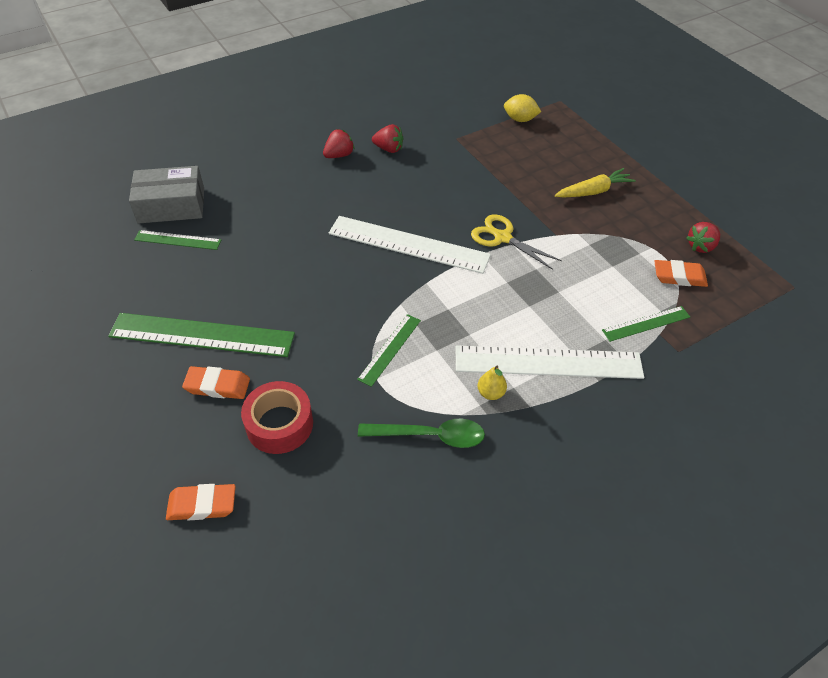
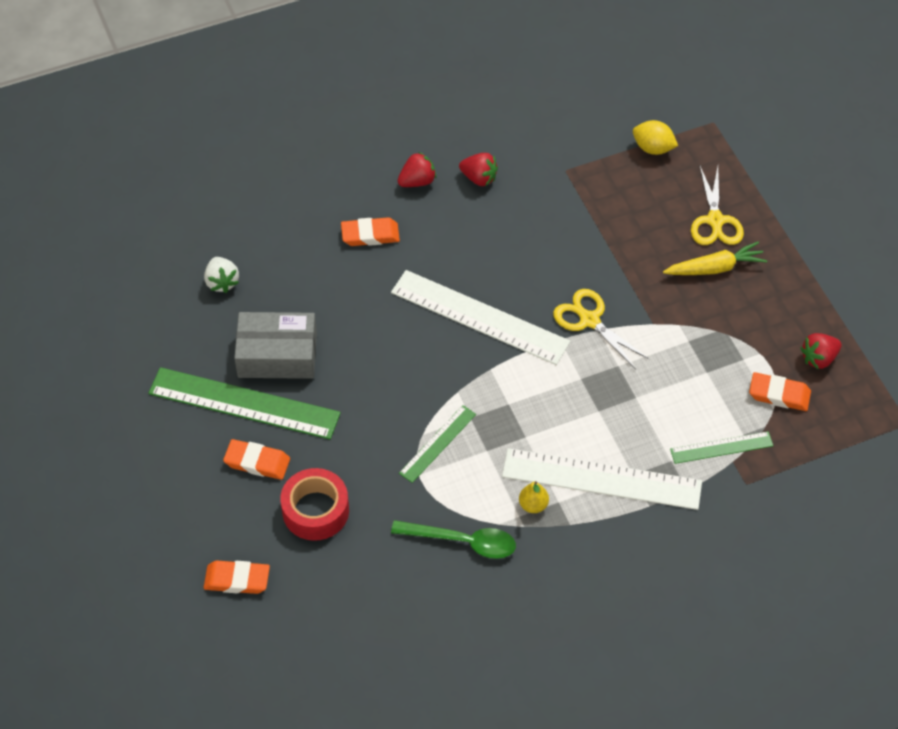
camera: 10 degrees right, 5 degrees up
grey box [129,166,204,224] -> grey box moved to [234,312,317,379]
green ruler [134,230,221,250] -> white strawberry [204,257,239,293]
none -> orange eraser [341,217,400,246]
none -> yellow scissors [691,166,744,245]

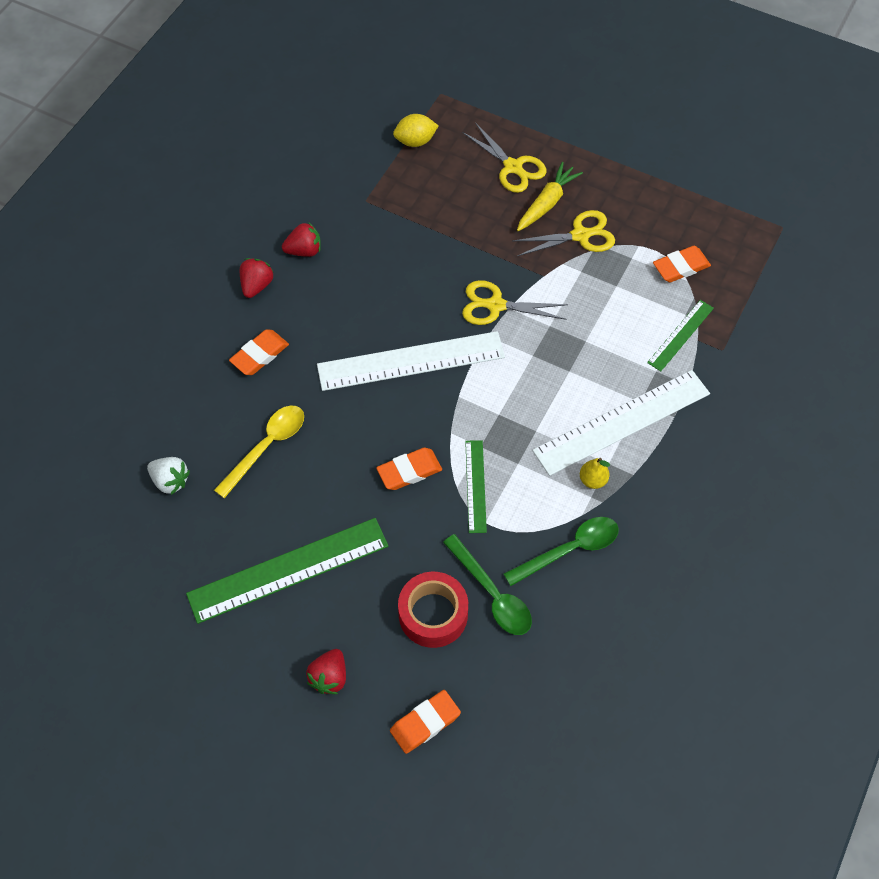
camera: 40 degrees left, 5 degrees up
orange eraser [223,439,290,480] -> orange eraser moved to [376,448,442,490]
grey box [234,312,317,379] -> none
red strawberry [801,333,841,369] -> red strawberry moved to [306,649,346,694]
none -> yellow spoon [214,406,304,498]
none -> green spoon [443,534,532,635]
none -> yellow scissors [513,210,615,256]

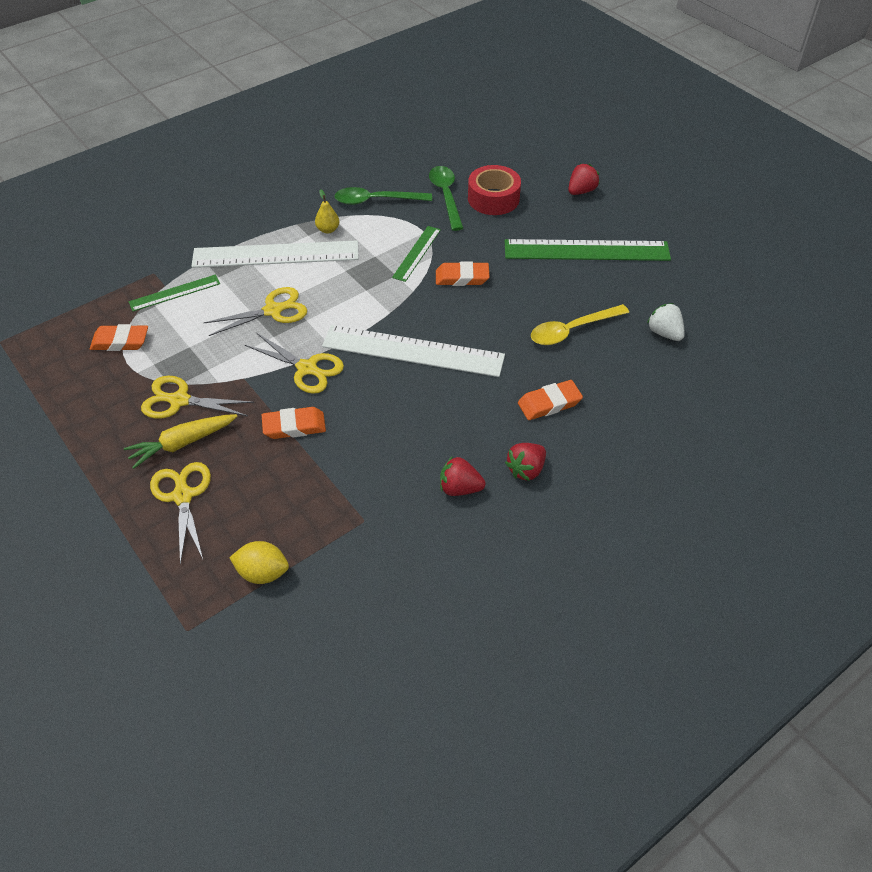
camera: 155 degrees left, 10 degrees down
orange eraser [390,690,461,754] -> orange eraser moved to [262,407,326,439]
none -> yellow scissors [204,287,307,336]

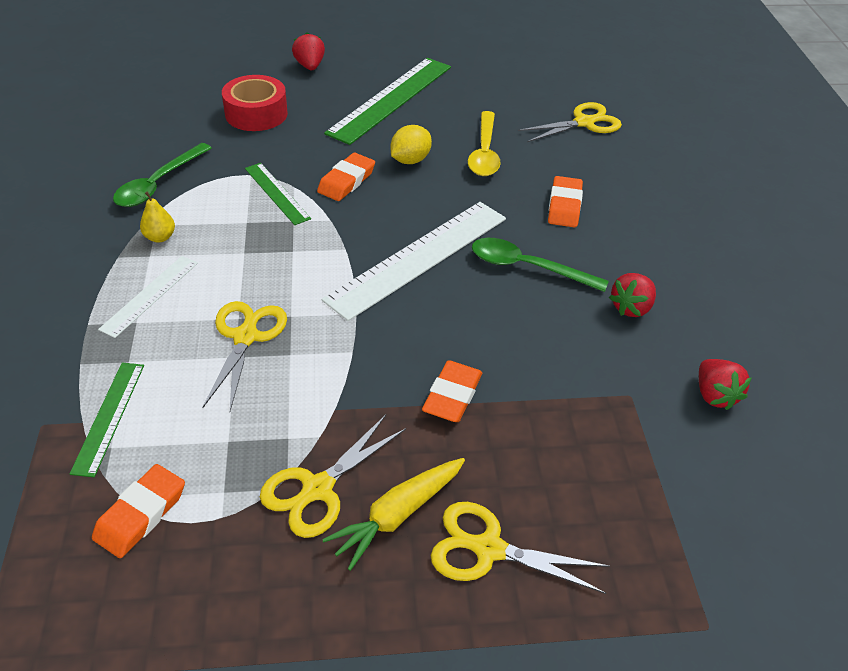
camera: 60 degrees left, 5 degrees down
yellow carrot [124,414,238,469] -> yellow carrot turned 45 degrees clockwise [322,458,465,571]
white ruler [191,240,359,268] -> white ruler [98,256,198,338], size x0.52
yellow lemon [229,541,289,584] -> yellow lemon moved to [390,125,432,164]
yellow scissors [245,333,344,394] -> yellow scissors moved to [518,102,622,142]
green spoon [429,166,464,231] -> green spoon moved to [472,238,609,292]
red strawberry [505,443,546,481] -> red strawberry moved to [699,359,752,410]
white strawberry [647,303,685,341] -> none

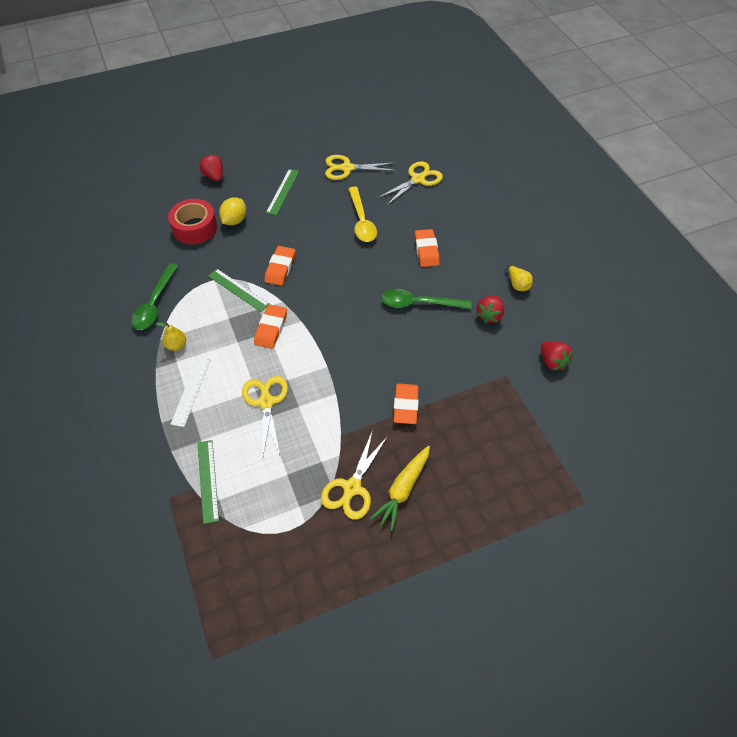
camera: 15 degrees left, 10 degrees up
orange eraser [92,464,185,558] -> orange eraser moved to [254,304,287,349]
white ruler [322,202,506,321] -> none
green ruler [324,58,451,145] -> green ruler [266,169,299,215], size x0.52
yellow lemon [390,125,432,164] -> yellow lemon moved to [219,197,246,225]
yellow scissors [431,502,610,594] -> yellow scissors moved to [325,155,396,180]
none -> yellow pear [504,264,533,291]

